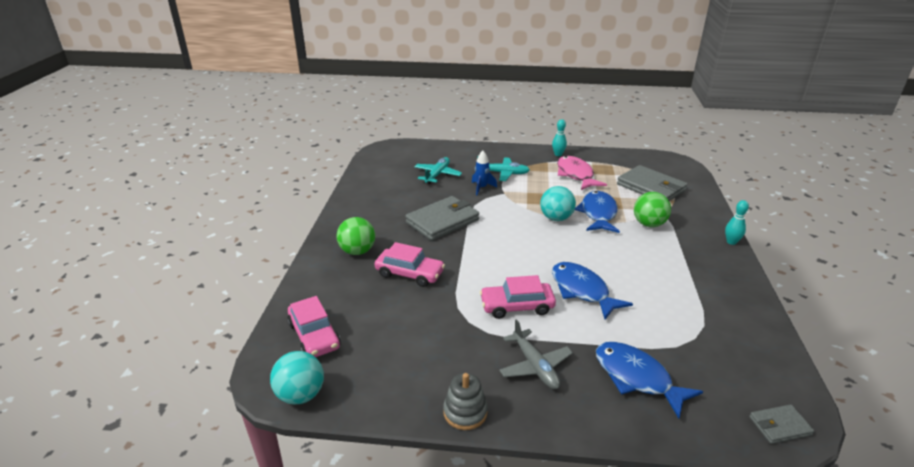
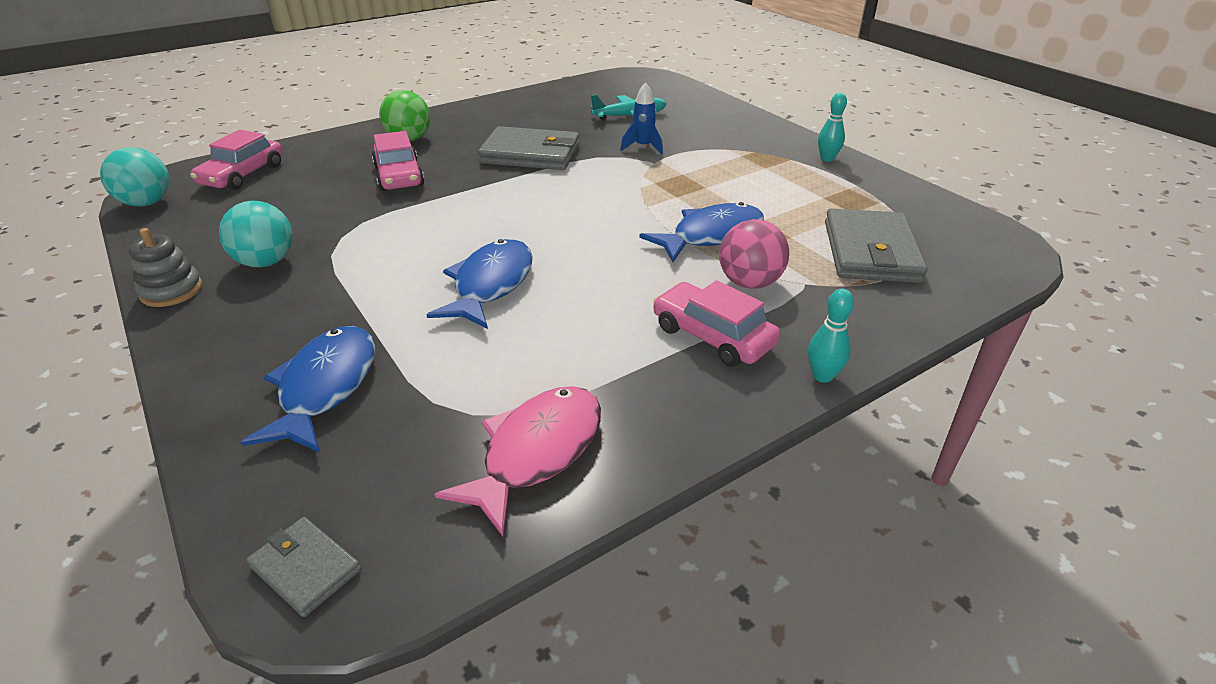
camera: 50 degrees right, 5 degrees up
turquoise plane [477,156,530,181] -> none
pink car [480,275,556,319] -> pink car moved to [653,280,780,367]
grey plane [499,319,573,389] -> none
turquoise ball [540,186,576,221] -> turquoise ball moved to [219,201,293,267]
pink fish [557,156,607,190] -> pink fish moved to [434,386,601,536]
green ball [634,192,671,227] -> pink ball [719,219,790,289]

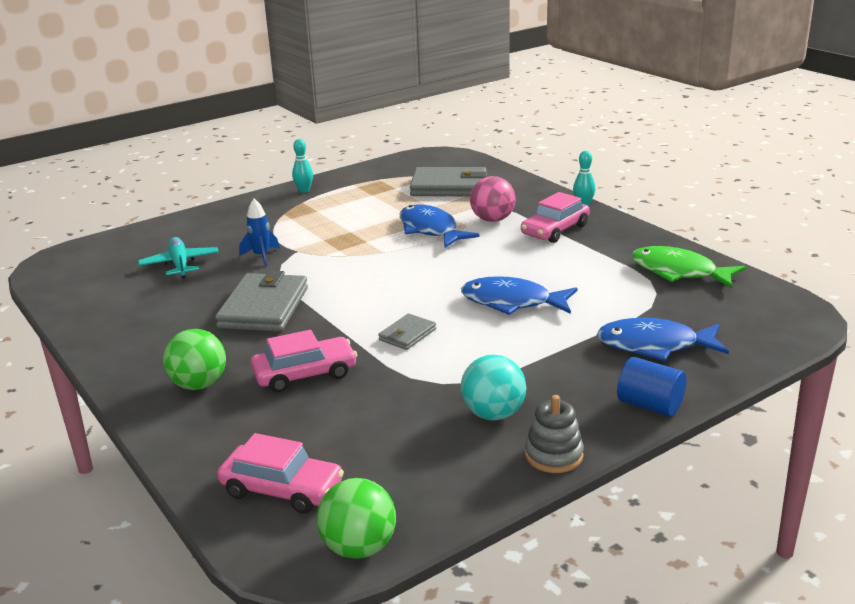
camera: 90 degrees left, 10 degrees down
turquoise ball [100,147,170,206] -> green ball [317,478,396,559]
grey wallet [247,517,361,617] -> grey wallet moved to [378,314,436,350]
pink fish [434,386,601,536] -> green fish [631,246,746,289]
none -> blue cylinder [617,357,686,417]

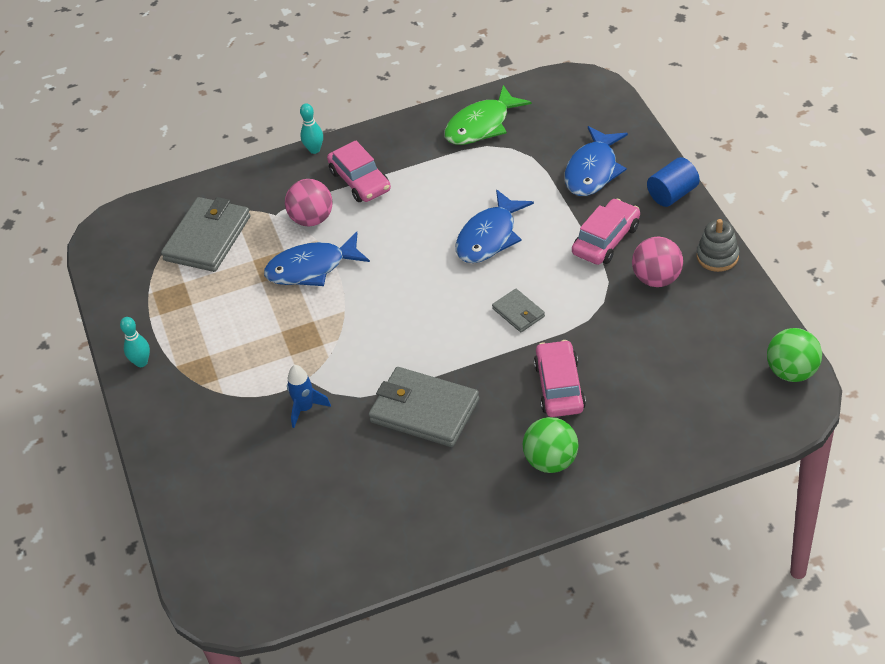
camera: 70 degrees left, 20 degrees up
turquoise plane [138,237,219,278] -> none
pink car [217,433,344,514] -> pink car moved to [572,199,640,265]
turquoise ball [461,355,526,421] -> pink ball [632,237,683,287]

